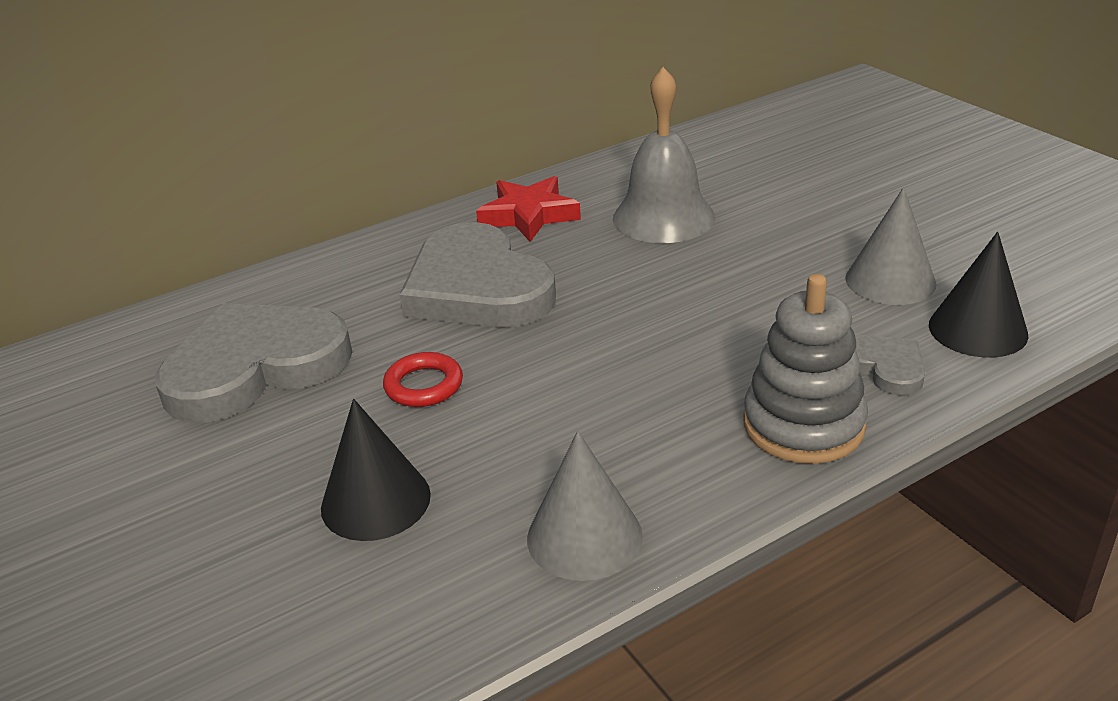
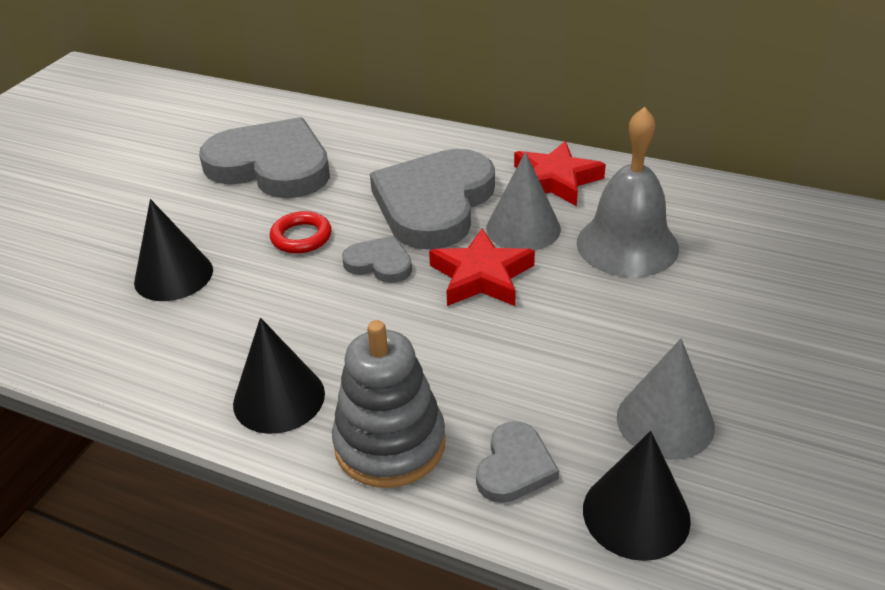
camera: 55 degrees right, 5 degrees up
grey cone [527,431,643,581] -> grey cone moved to [486,152,561,250]
none -> black cone [233,318,325,434]
none -> grey heart [342,236,412,283]
none -> red star [429,228,535,306]

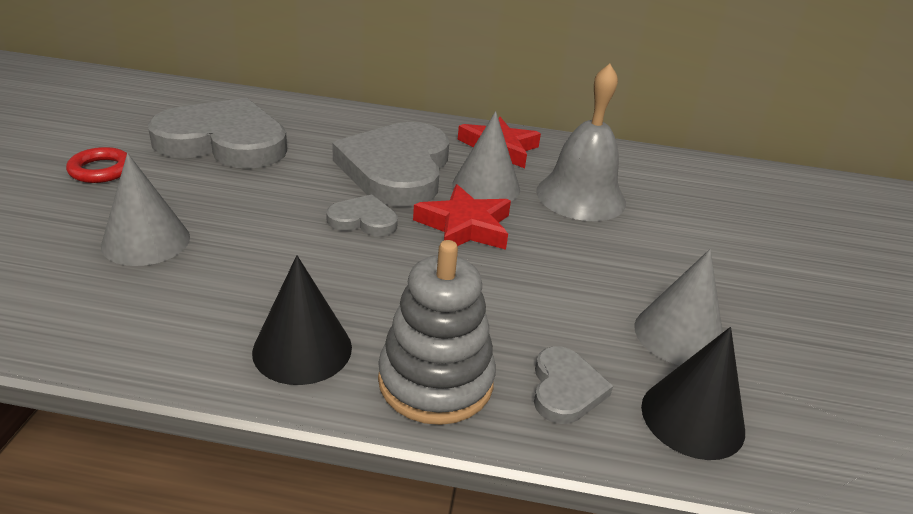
camera: 20 degrees left, 5 degrees down
black cone [134,199,213,301] -> grey cone [101,153,190,266]
red ring [270,211,332,254] -> red ring moved to [66,147,127,183]

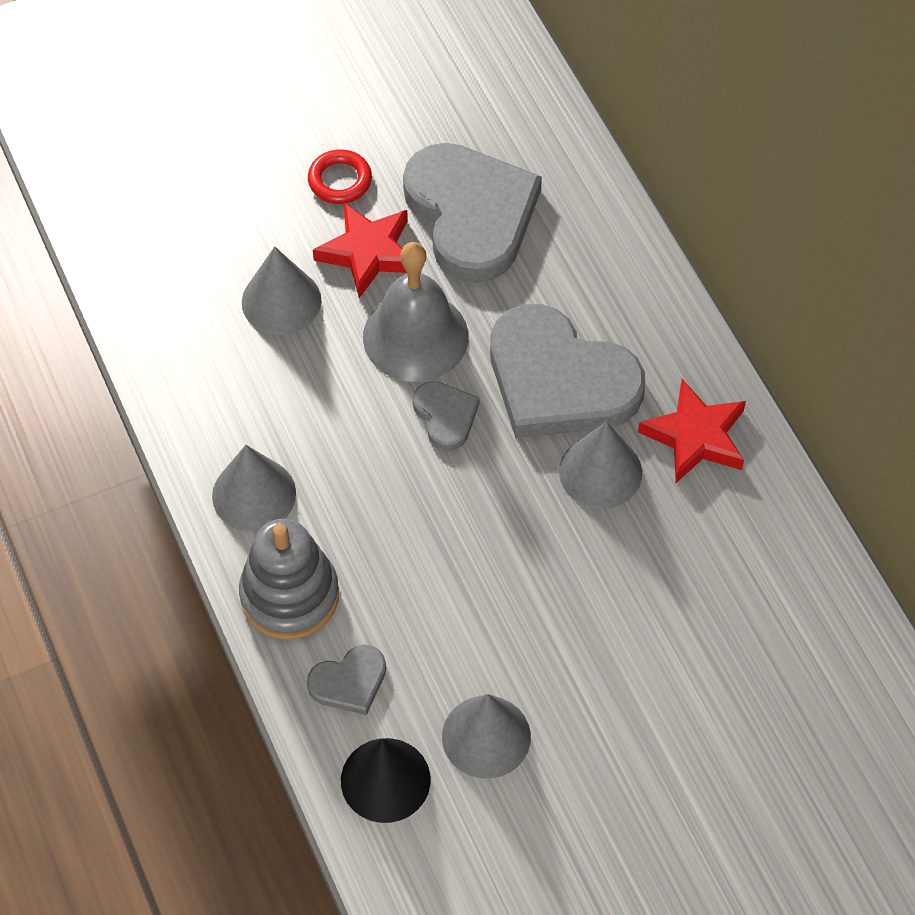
camera: 60 degrees right, 25 degrees up
black cone [252,255,352,385] -> grey cone [212,445,296,532]
grey heart [332,122,449,207] -> grey heart turned 120 degrees counterclockwise [490,304,645,438]
red star [413,184,511,250] -> red star moved to [313,202,408,298]
grey bell [536,64,626,221] -> grey bell moved to [363,242,469,382]

